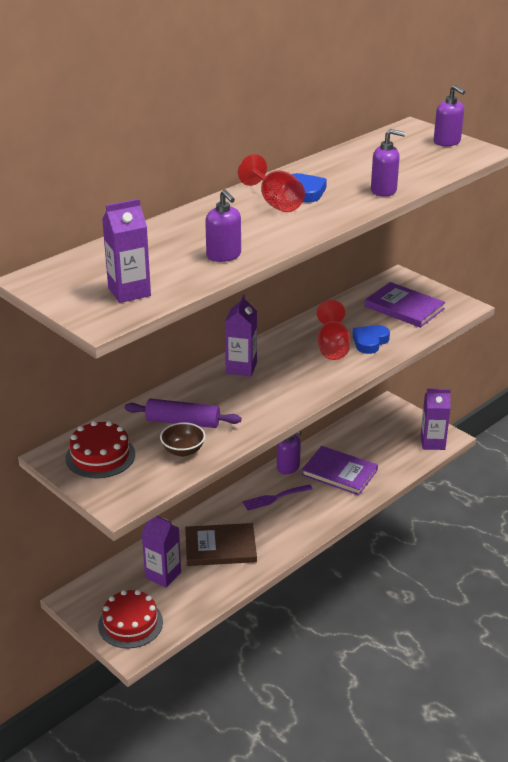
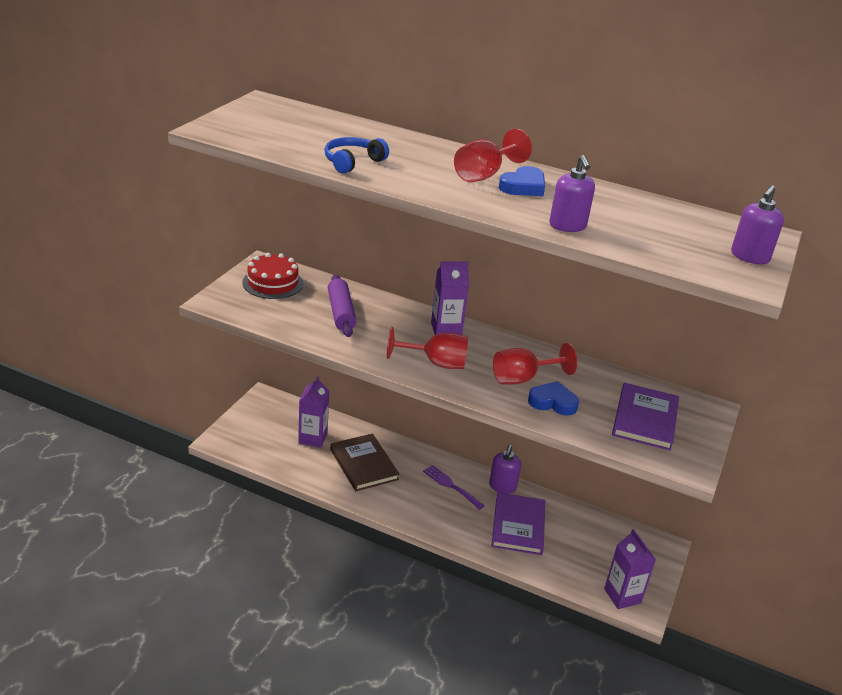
camera: 65 degrees right, 0 degrees up
red cake [98,590,163,648] -> none
purple carton [102,199,151,303] -> none
brown bowl [160,422,205,457] -> none
purple soap dispenser [205,190,241,262] -> blue headphones [324,137,389,173]
none -> red goblet [387,327,468,369]

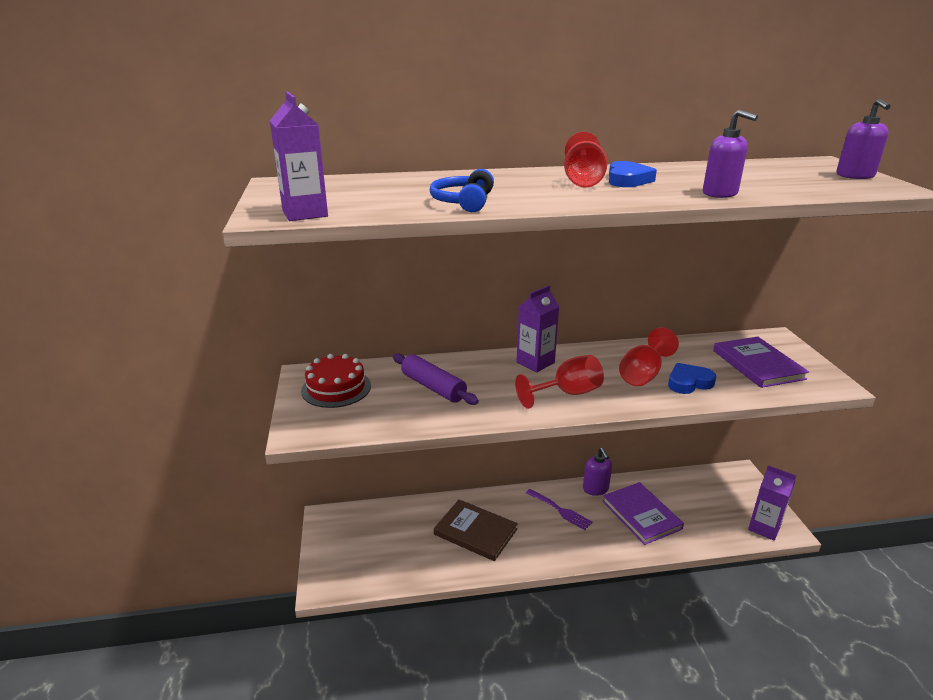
camera: 30 degrees left, 5 degrees down
purple carton [298,376,329,448] -> purple carton moved to [270,92,328,221]
purple fork [423,465,485,510] -> purple fork turned 150 degrees counterclockwise [526,489,592,530]

